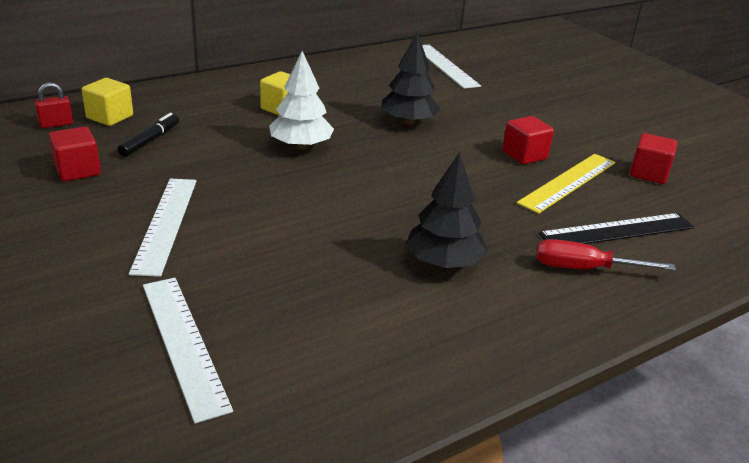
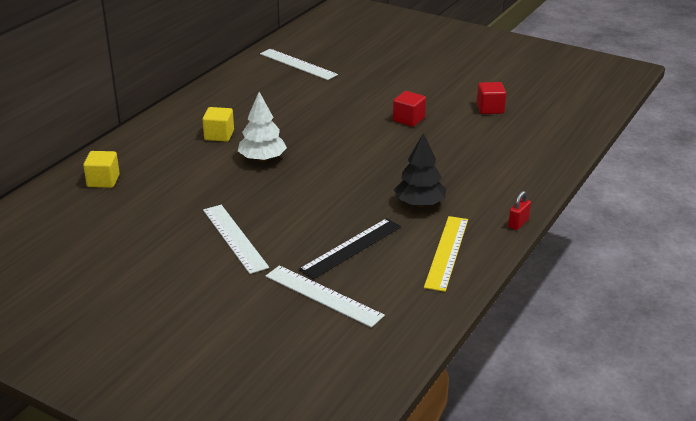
camera: 25 degrees left, 0 degrees up
red padlock [35,82,73,128] -> red padlock moved to [508,191,531,230]
red cube [49,127,101,181] -> none
black marker [118,113,179,157] -> none
black tree [381,32,441,125] -> none
yellow ruler [517,154,615,214] -> yellow ruler moved to [424,216,468,292]
red screwdriver [536,239,676,270] -> none
black ruler [538,213,695,244] -> black ruler moved to [298,218,401,279]

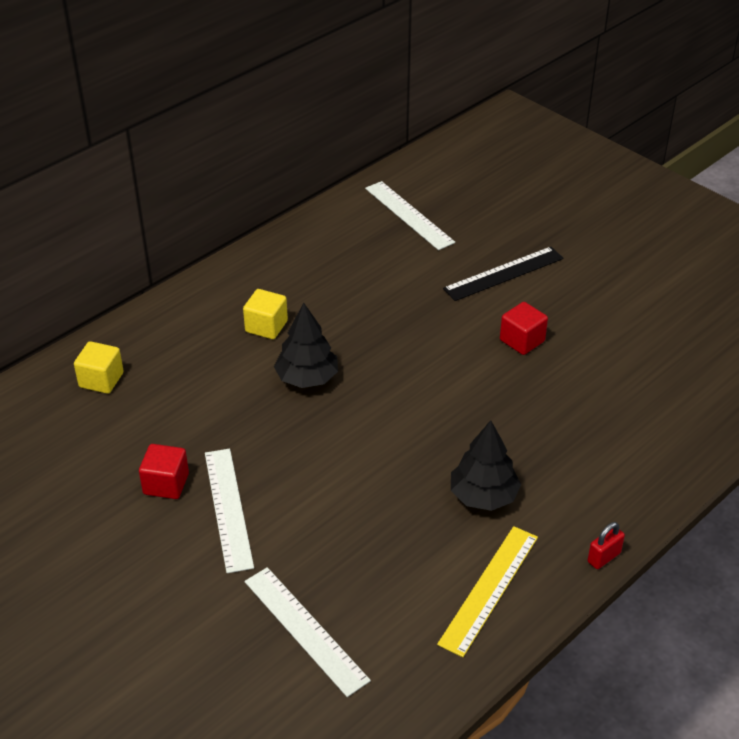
camera: 15 degrees right, 10 degrees up
white tree [238,92,287,162] -> black tree [274,303,338,388]
black ruler [298,218,401,279] -> black ruler moved to [443,247,564,301]
red cube [477,82,506,114] -> red cube moved to [139,444,189,499]

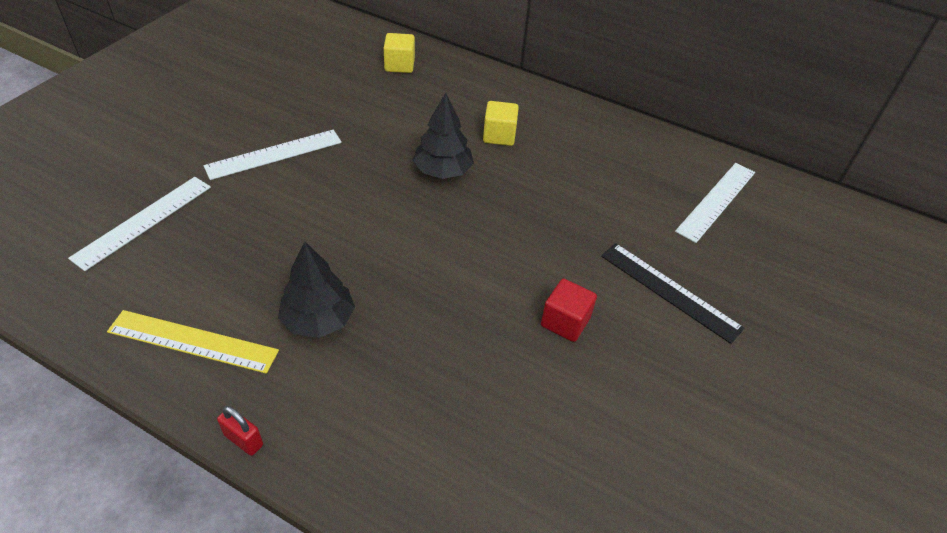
camera: 70 degrees right, 5 degrees up
red cube [139,444,189,499] -> none

